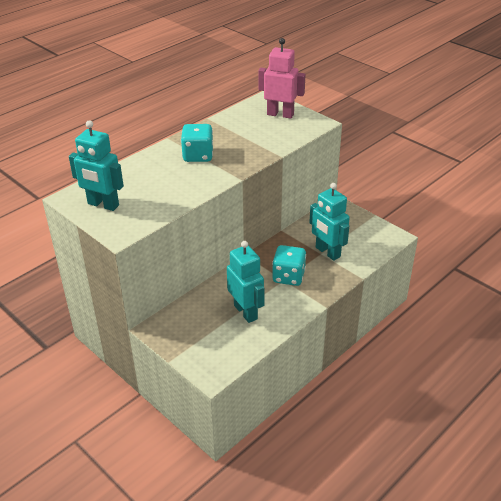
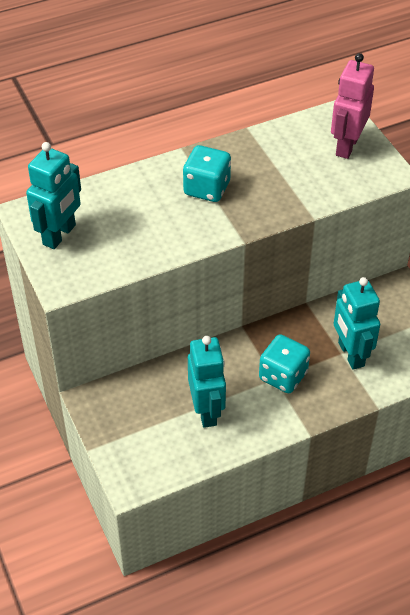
camera: 20 degrees right, 10 degrees up
turquoise robot [69,120,124,211] -> turquoise robot turned 105 degrees counterclockwise [26,142,81,249]
pink robot [259,38,306,119] -> pink robot turned 105 degrees counterclockwise [331,53,374,159]

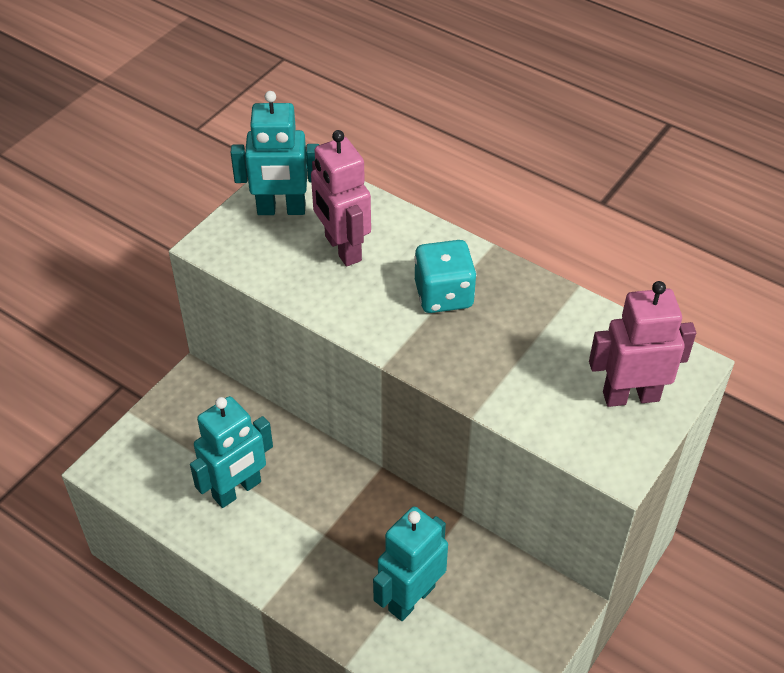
camera: 60 degrees right, 0 degrees up
turquoise dice [259,334,310,394] -> none
none -> pink robot [311,130,371,266]

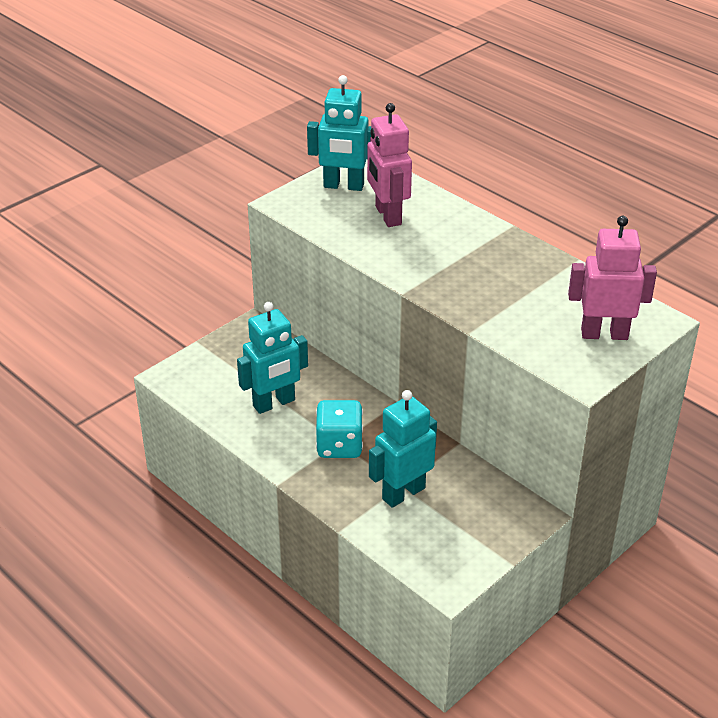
camera: 10 degrees right, 10 degrees down
turquoise dice [414,240,477,313] -> turquoise dice moved to [316,400,363,458]

